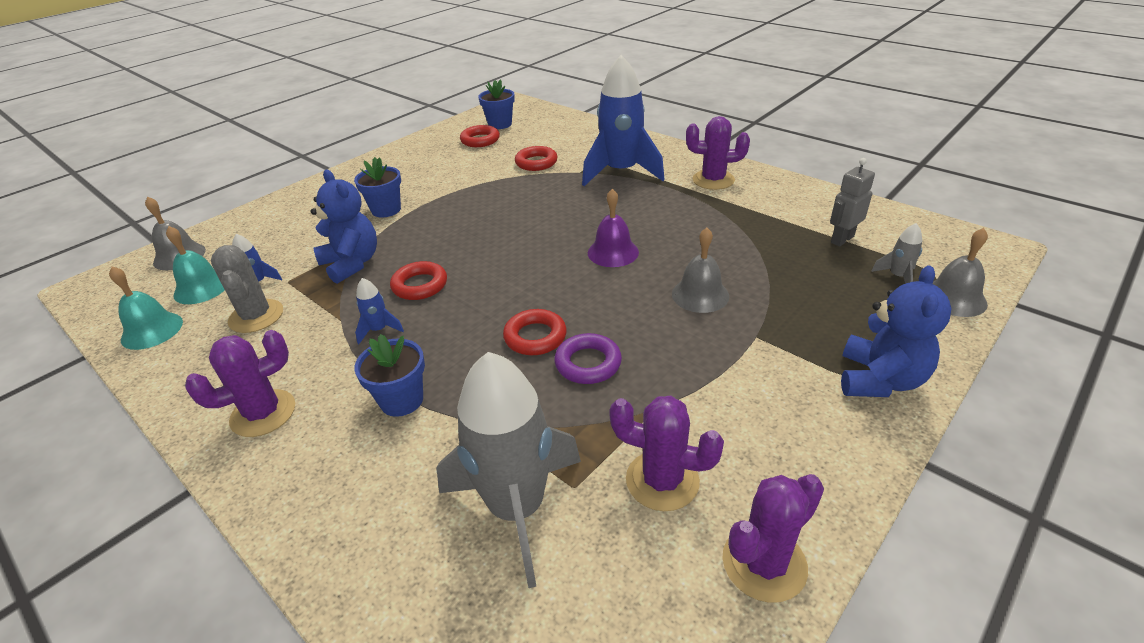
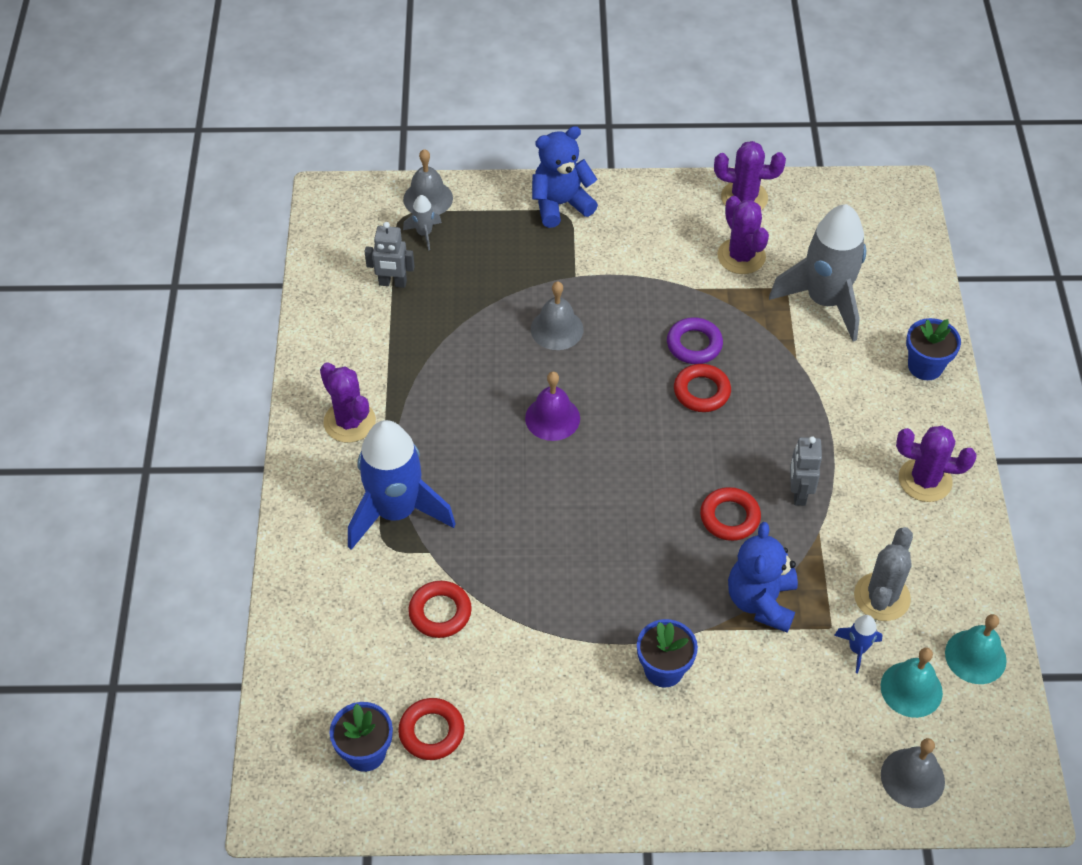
camera: 135 degrees left, 15 degrees up
blue flower pot [354,334,425,417] -> blue flower pot moved to [906,318,961,380]
blue rocket [355,278,404,344] -> grey robot [790,436,822,506]

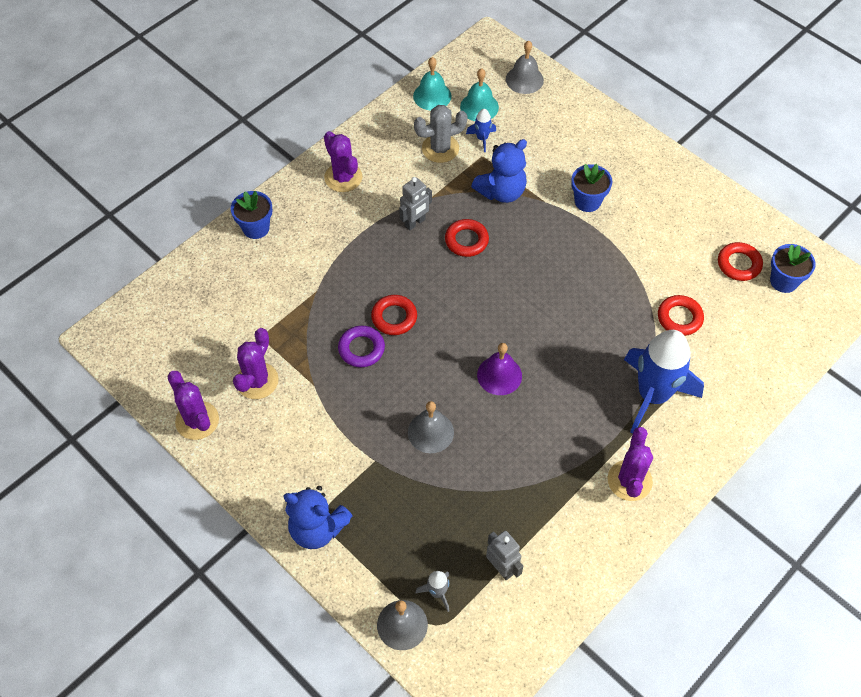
camera: 135 degrees left, 5 degrees up
grey rocket [769,204,866,342] -> none

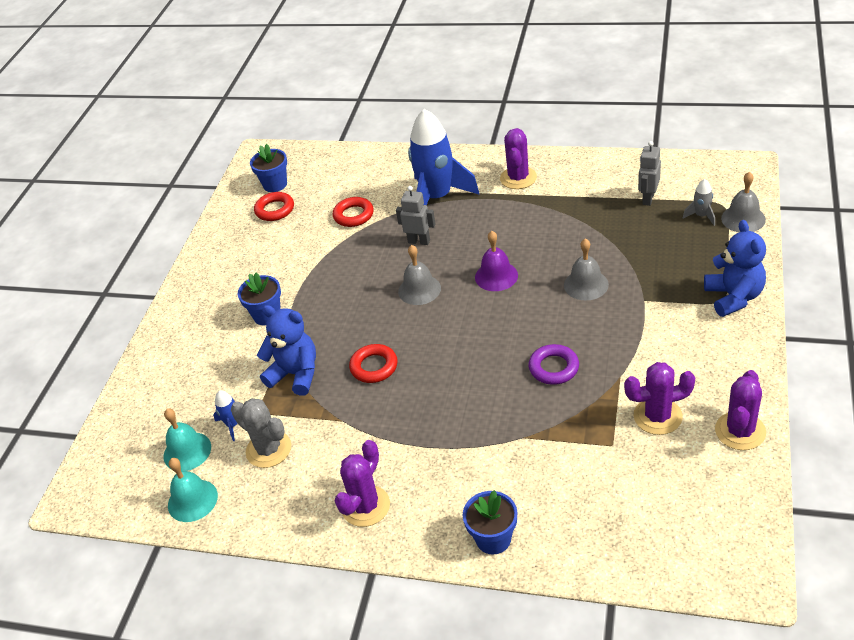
camera: 115 degrees left, 15 degrees down
red ring [371,295,417,335] -> none
grey robot [399,177,432,231] -> grey robot moved to [396,186,435,245]
grey bell [506,41,544,94] -> grey bell moved to [398,245,441,305]
purple cactus [608,427,653,501] -> purple cactus turned 60 degrees counterclockwise [500,128,537,189]

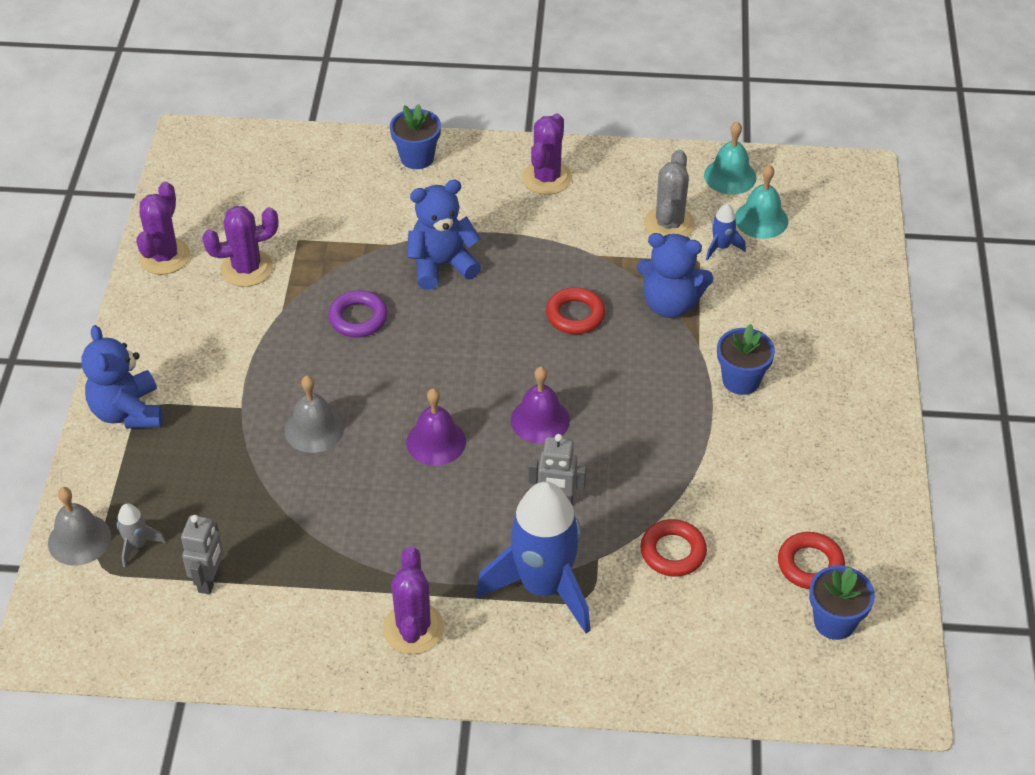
camera: 165 degrees right, 5 degrees up
grey cactus [231,398,291,468] -> grey cactus turned 75 degrees clockwise [644,150,695,237]
grey bell [398,245,441,305] -> purple bell [511,367,570,444]
none -> blue teddy bear [407,180,481,290]

